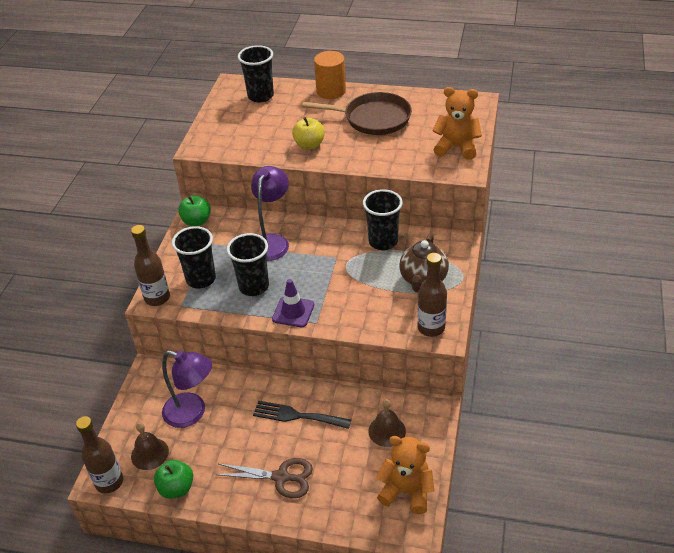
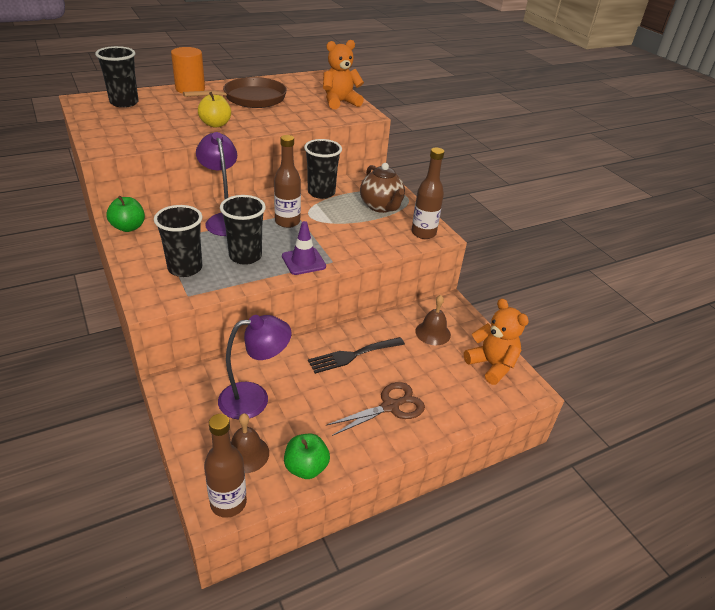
camera: 45 degrees left, 5 degrees down
brown bottle [131,225,170,306] -> brown bottle moved to [274,135,301,228]
orange teddy bear [376,436,434,514] -> orange teddy bear turned 75 degrees clockwise [464,298,529,385]

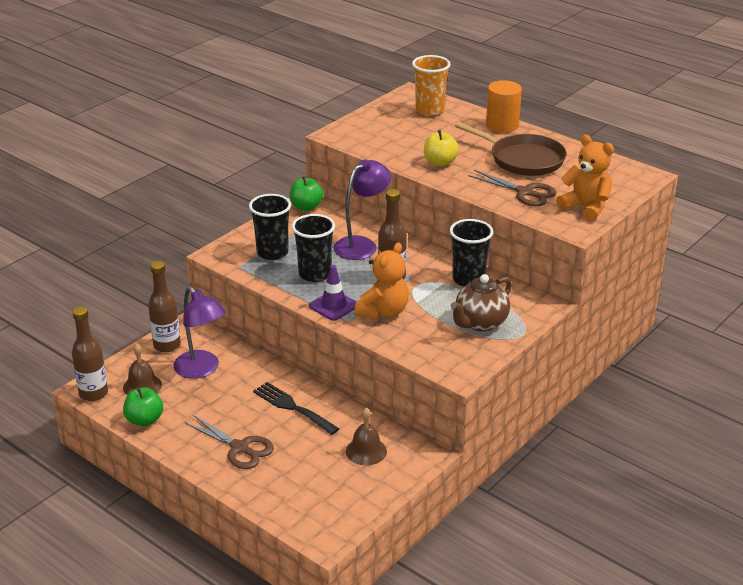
camera: 70 degrees right, 5 degrees down
black cup [95,46,139,108] -> orange cup [412,55,451,116]
brown bottle [412,148,444,239] -> brown bottle moved to [148,261,181,352]
orange teddy bear [464,298,529,385] -> orange teddy bear moved to [355,242,409,319]
none -> brown scissors [468,170,556,206]

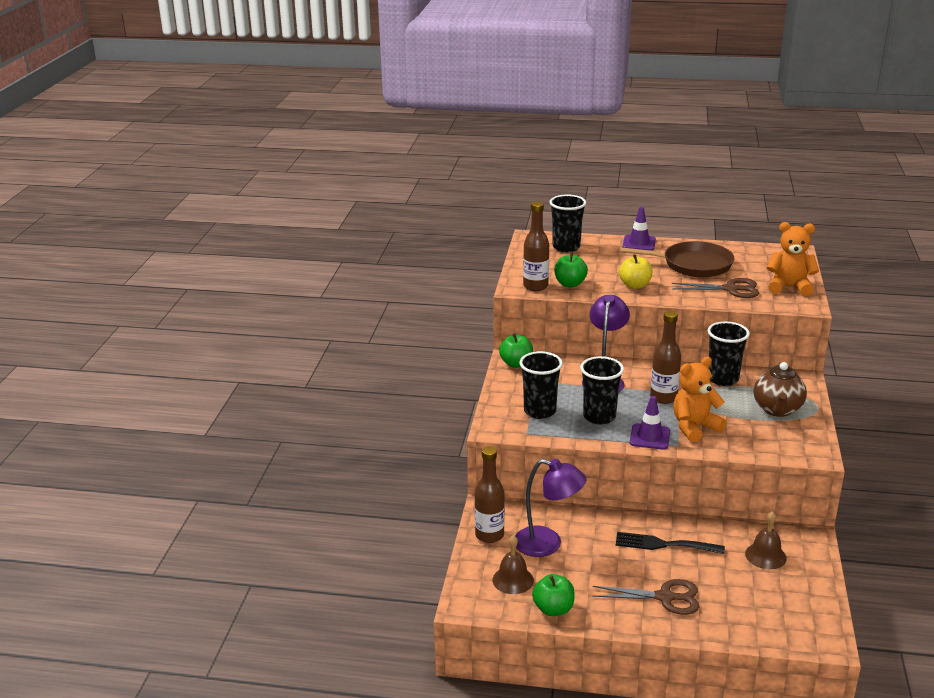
camera: 30 degrees left, 5 degrees down
brown bottle [72,306,108,401] -> brown bottle moved to [523,201,549,291]
orange teddy bear [355,242,409,319] -> orange teddy bear turned 120 degrees counterclockwise [673,357,727,442]
orange cup [412,55,451,116] -> black cup [549,195,586,252]
orange cylinder [486,80,522,133] -> purple traffic cone [623,207,656,251]
none -> green apple [554,252,588,287]

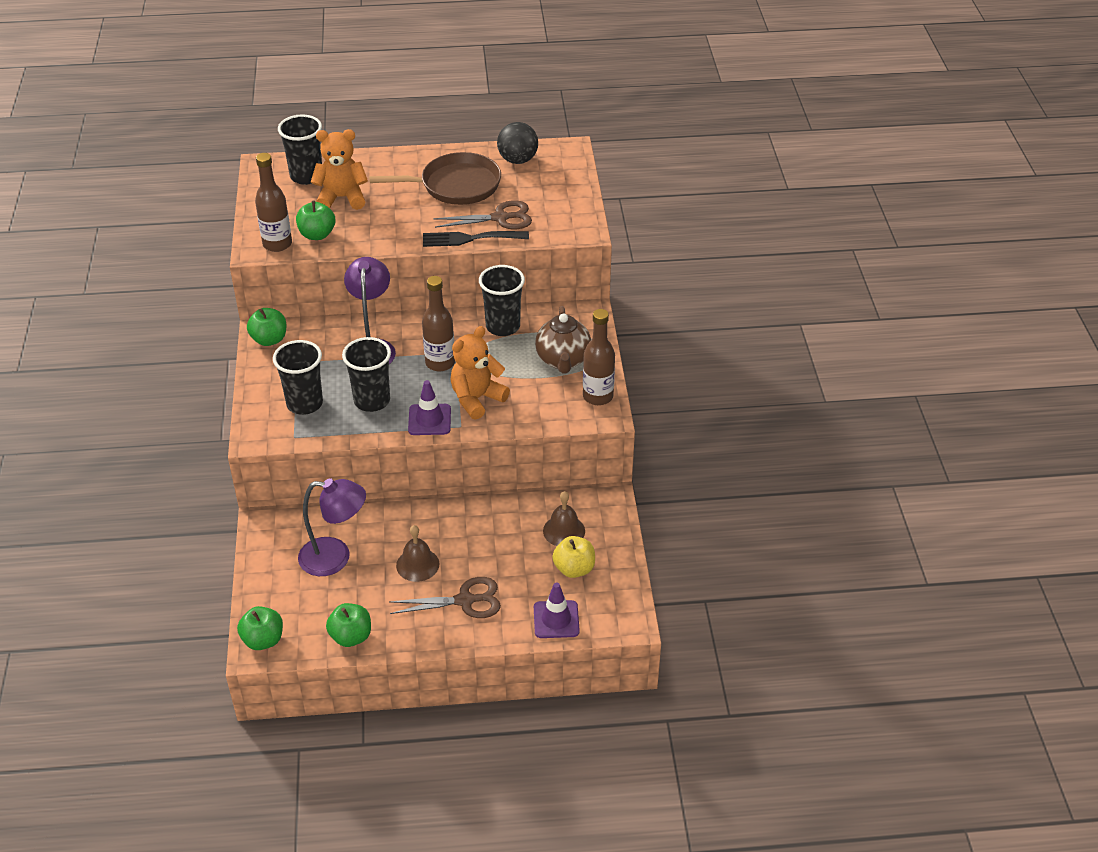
camera: 15 degrees left, 15 degrees up
brown bottle [475,446,505,543] -> brown bottle moved to [583,309,615,405]
brown bell [492,535,534,594] -> brown bell moved to [396,525,439,582]
black fork [616,532,725,554] -> black fork moved to [423,231,529,247]
yellow apple [619,254,653,289] -> yellow apple moved to [552,536,595,578]
purple traffic cone [623,207,656,251] -> purple traffic cone moved to [534,582,580,638]
orange teddy bear [767,222,819,296] -> orange teddy bear moved to [311,129,368,210]
none -> green apple [237,606,283,650]
none -> black ball [497,122,538,164]

